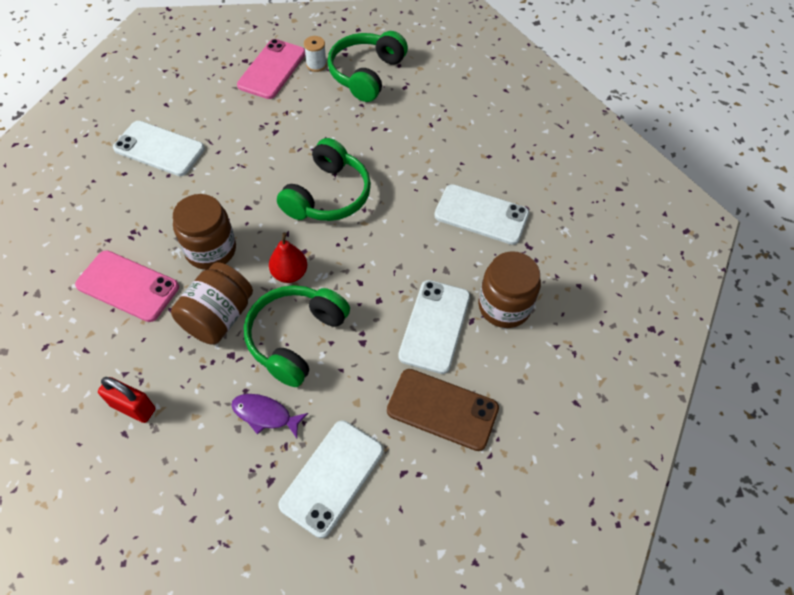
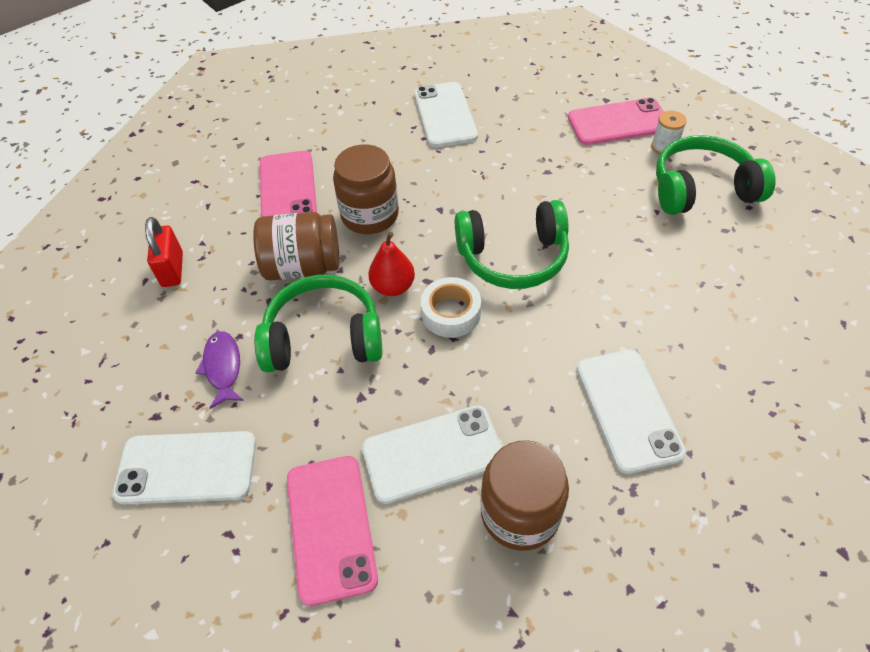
camera: 60 degrees right, 5 degrees down
brown phone [387,369,499,451] -> pink phone [287,456,378,606]
none -> white tape [421,277,481,338]

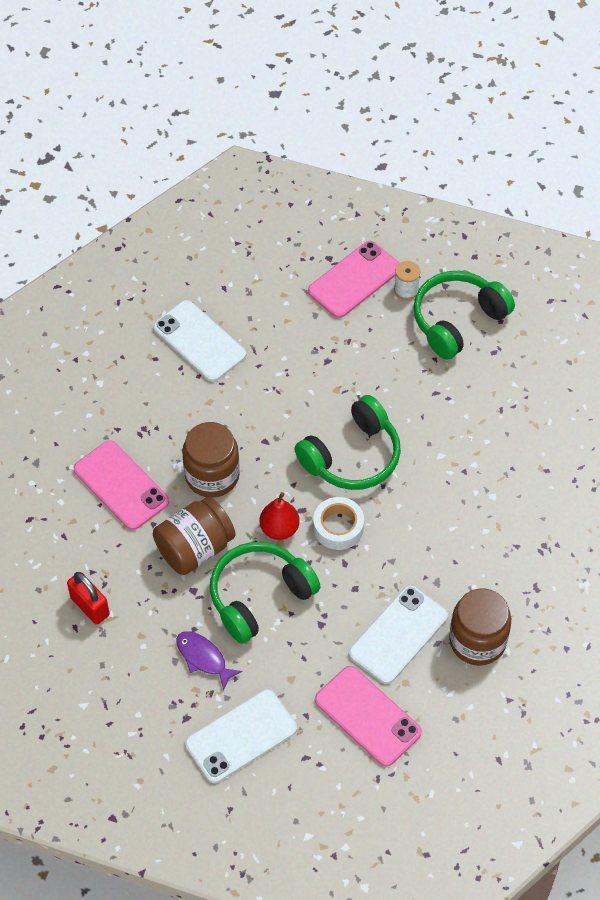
camera: 35 degrees left, 5 degrees up
white phone [577,350,686,474] -> none

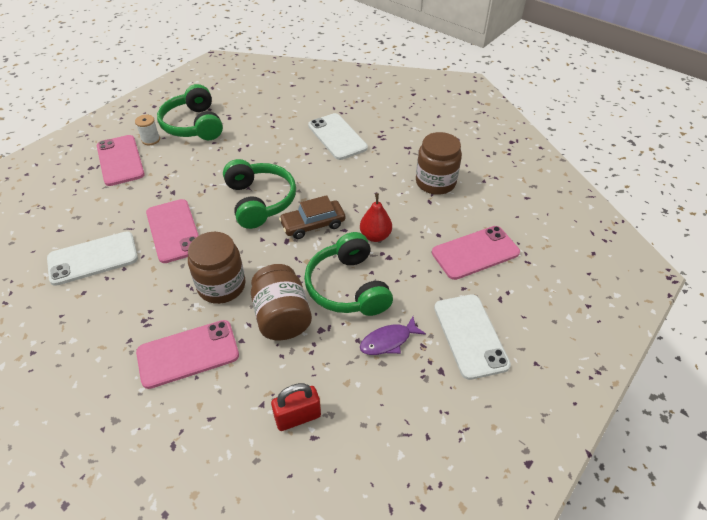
camera: 70 degrees left, 10 degrees down
red pear [260,492,300,540] -> red pear moved to [360,193,392,242]
white tape [313,497,364,550] -> brown car [279,195,345,239]
white phone [349,585,448,684] -> white phone moved to [308,113,368,160]
none -> pink phone [146,199,199,263]

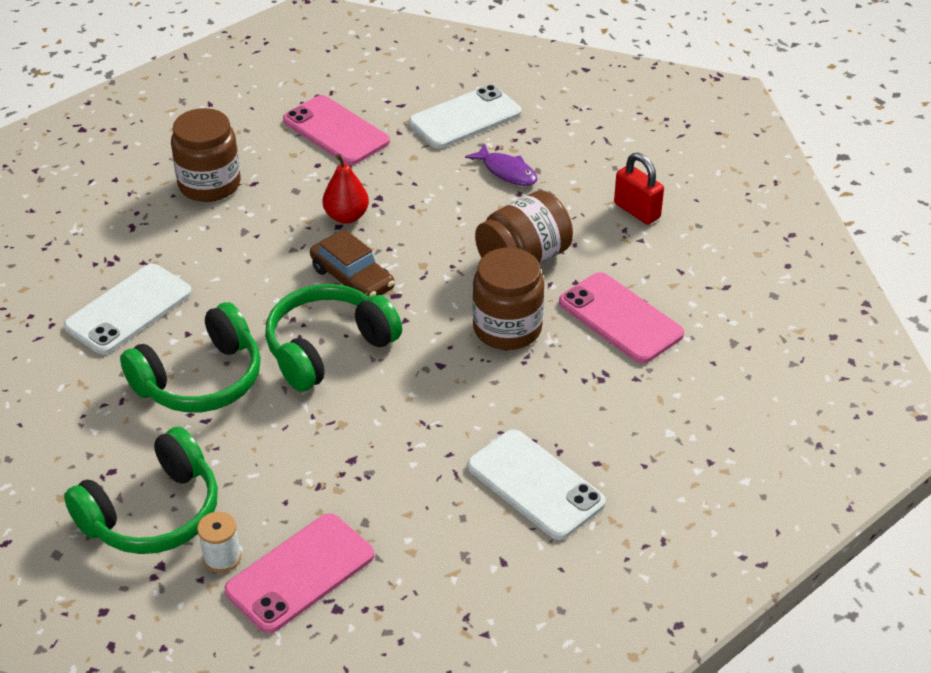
camera: 110 degrees left, 5 degrees down
pink phone [146,199,199,263] -> none
green headphones [304,232,393,316] -> green headphones moved to [120,302,261,412]

